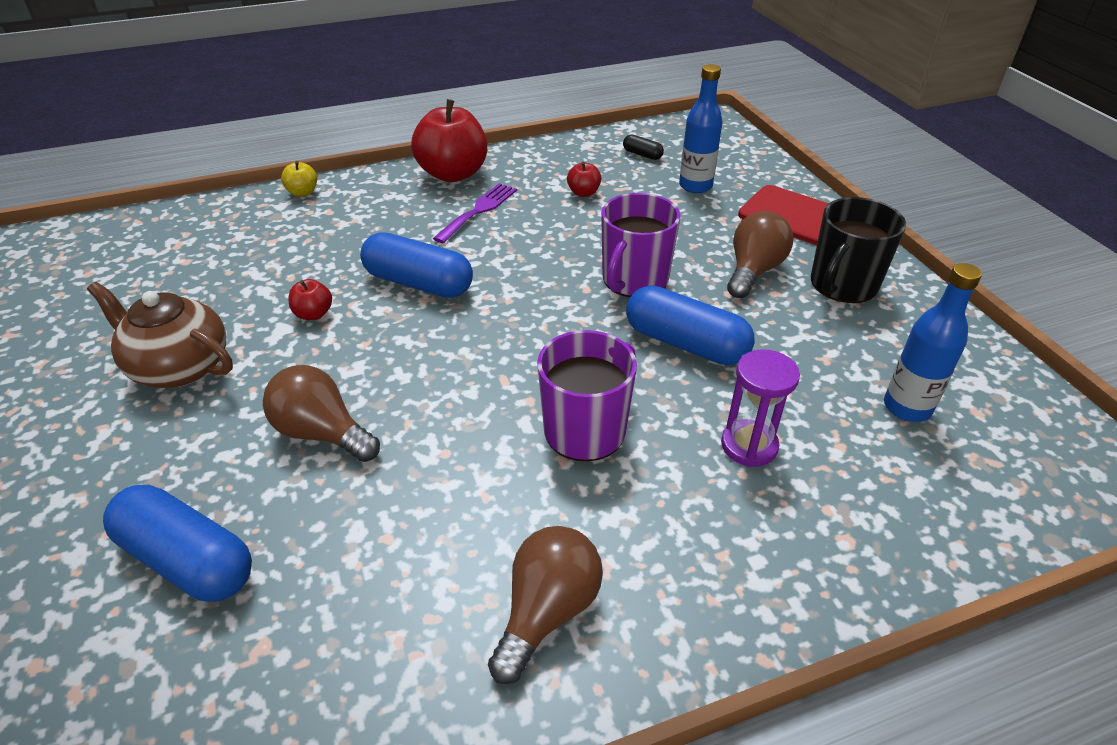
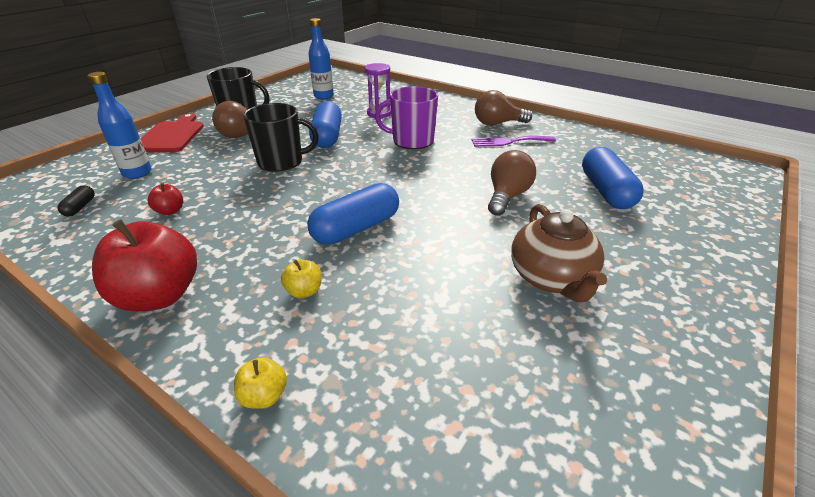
camera: 125 degrees left, 5 degrees down
brown light bulb [263,365,380,462] -> brown light bulb turned 150 degrees counterclockwise [488,150,536,216]
red apple [288,279,332,320] -> none
blue capsule [360,232,473,298] -> blue capsule turned 60 degrees clockwise [307,183,399,245]
purple fork [433,183,517,243] -> purple fork moved to [472,136,556,147]
purple mug [601,193,681,297] -> black mug [243,103,319,172]
none -> yellow apple [281,259,322,298]

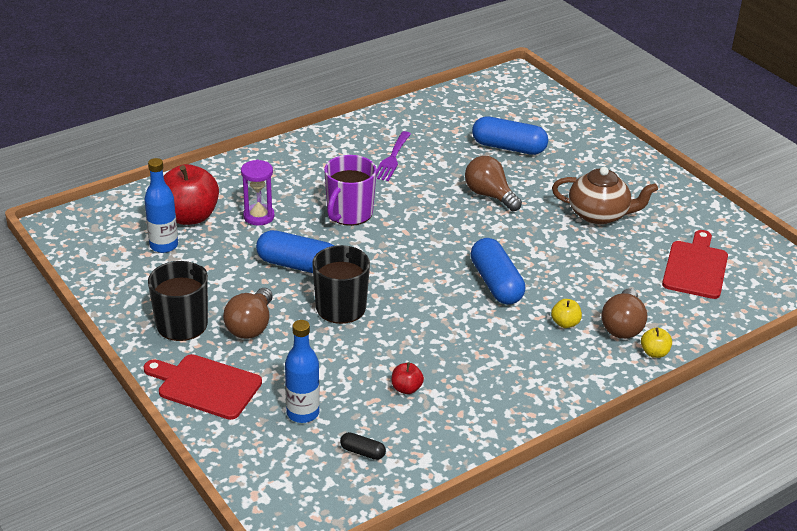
camera: 70 degrees left, 0 degrees up
red apple [92,219,197,312] -> red apple moved to [164,164,219,225]
brown light bulb [475,90,532,126] -> brown light bulb moved to [601,288,647,339]
none -> red cutting board [662,230,728,299]

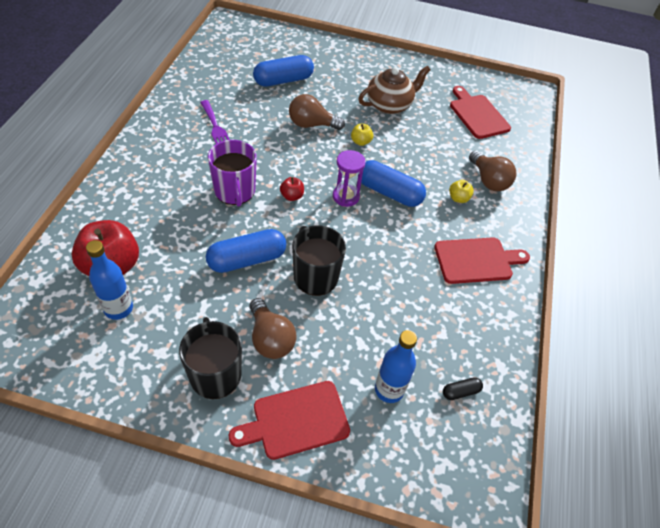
camera: 45 degrees left, 15 degrees up
purple hourglass [241,160,275,226] -> purple hourglass moved to [333,150,366,207]
red apple [391,362,424,394] -> red apple moved to [280,177,304,201]
yellow apple [641,328,672,358] -> yellow apple moved to [351,124,373,146]
none -> red cutting board [434,237,530,284]

